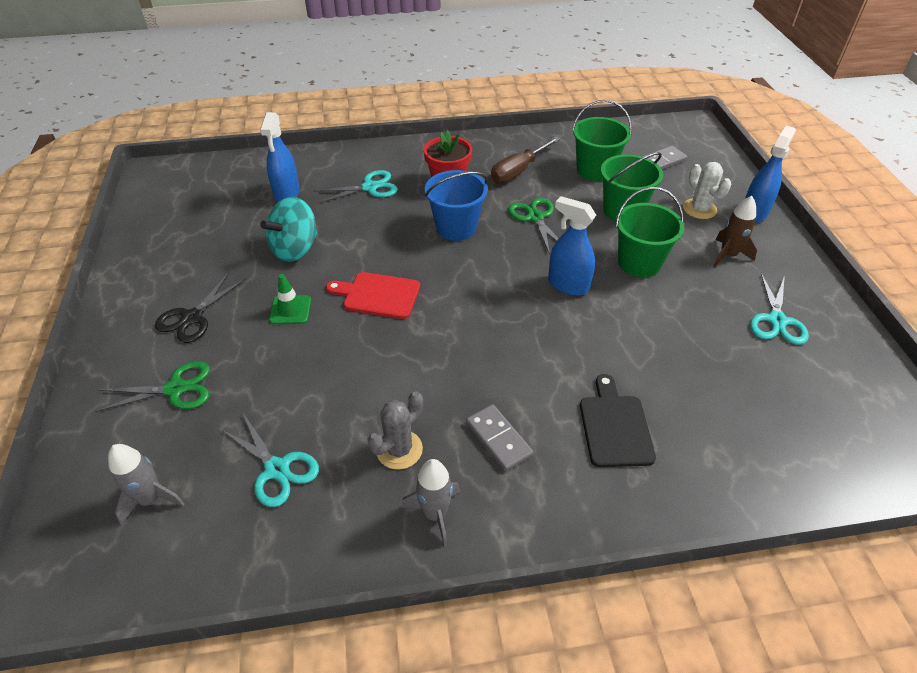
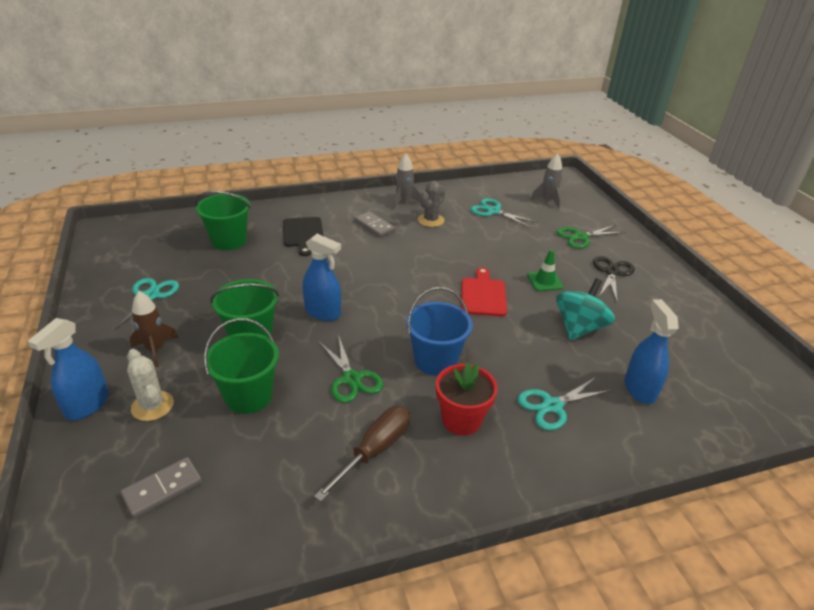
camera: 170 degrees right, 10 degrees down
red cutting board [326,272,420,319] -> red cutting board turned 90 degrees counterclockwise [462,267,507,317]
green bucket [572,100,632,181] -> green bucket moved to [195,191,251,250]

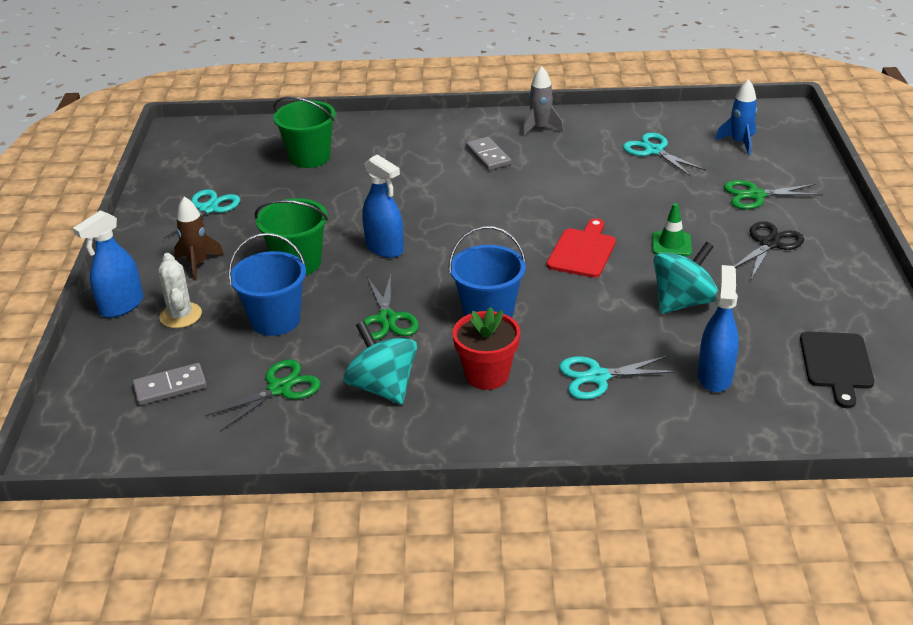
camera: 20 degrees right, 0 degrees up
green bucket [204,318,279,414] -> blue bucket [228,233,306,336]
black cutting board [283,217,323,256] -> black cutting board moved to [800,332,874,408]
brown screwdriver [314,406,410,502] -> turquoise spinning top [343,321,417,405]
grey cactus [418,181,445,227] -> none
grey rocket [530,153,563,209] -> blue rocket [715,79,757,155]
none -> green scissors [205,359,321,432]

